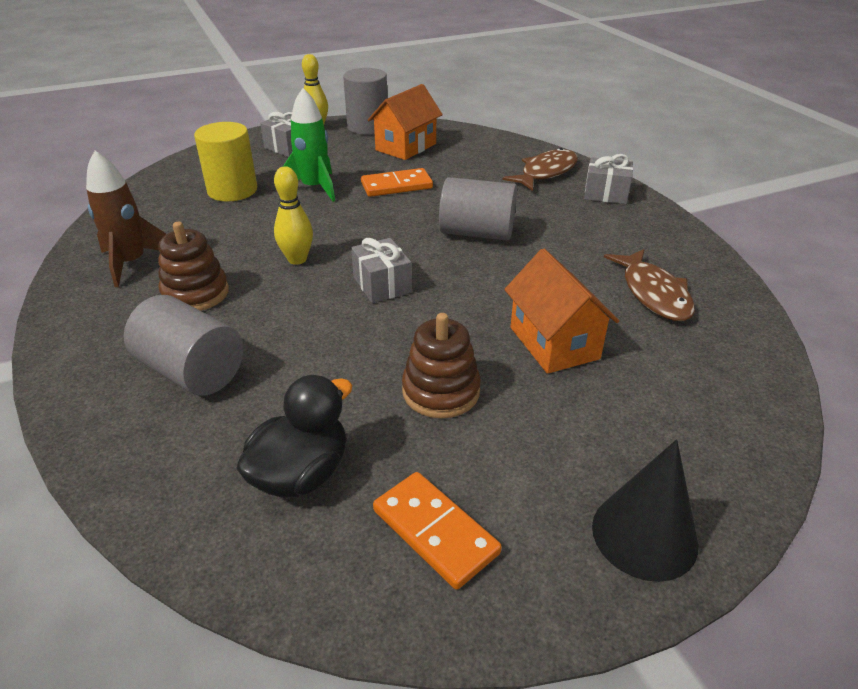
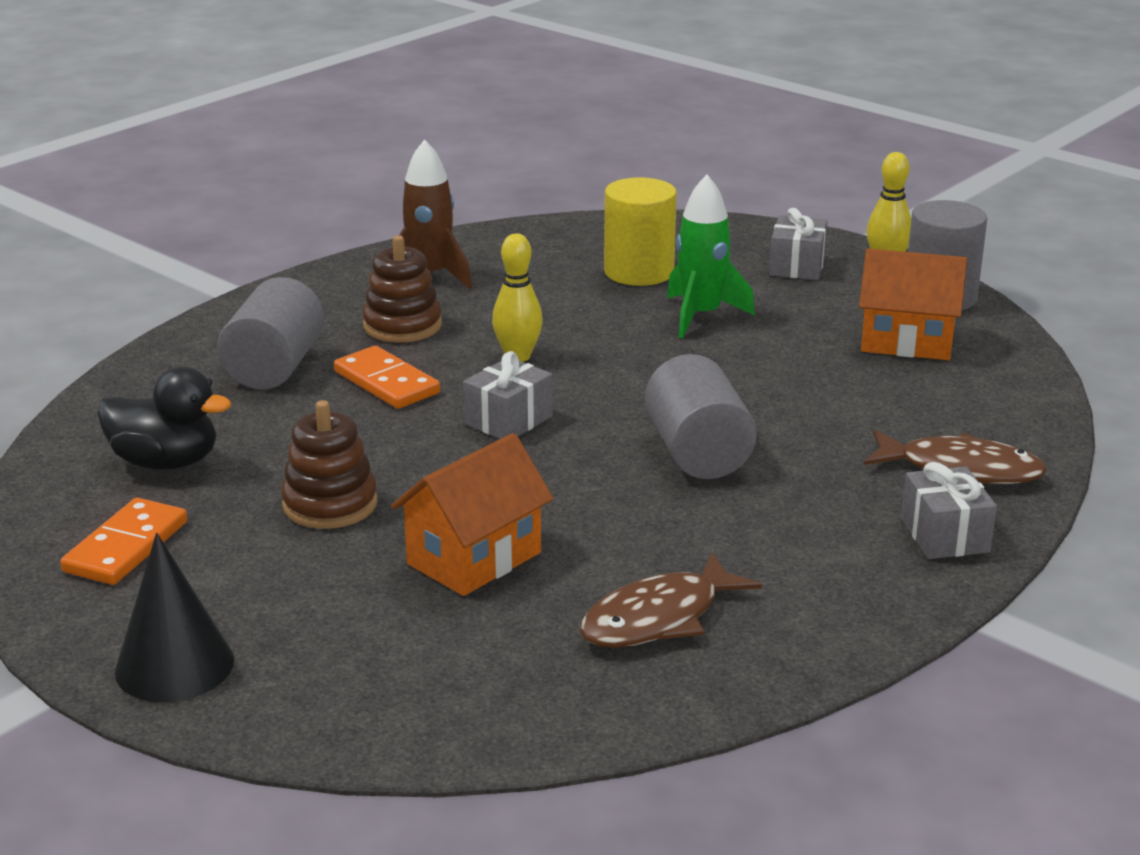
camera: 65 degrees right, 10 degrees down
orange domino [361,168,433,197] -> orange domino moved to [334,346,440,409]

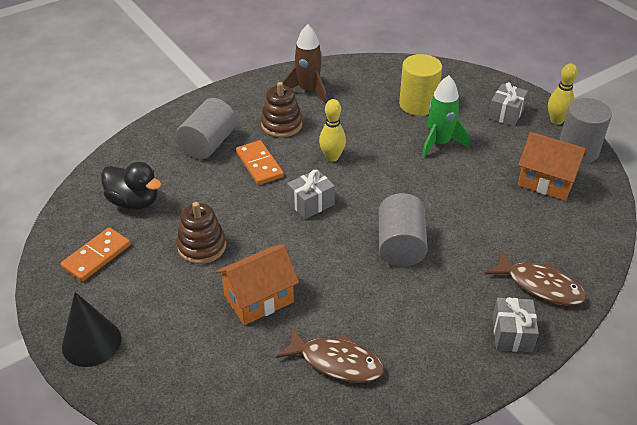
camera: 15 degrees right, 15 degrees up
brown fish [580,552,762,648] -> brown fish turned 135 degrees counterclockwise [276,328,384,383]

